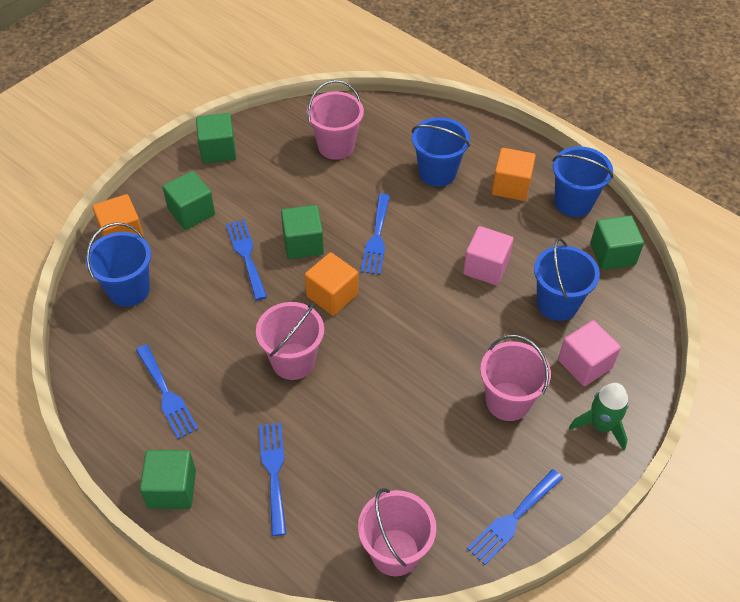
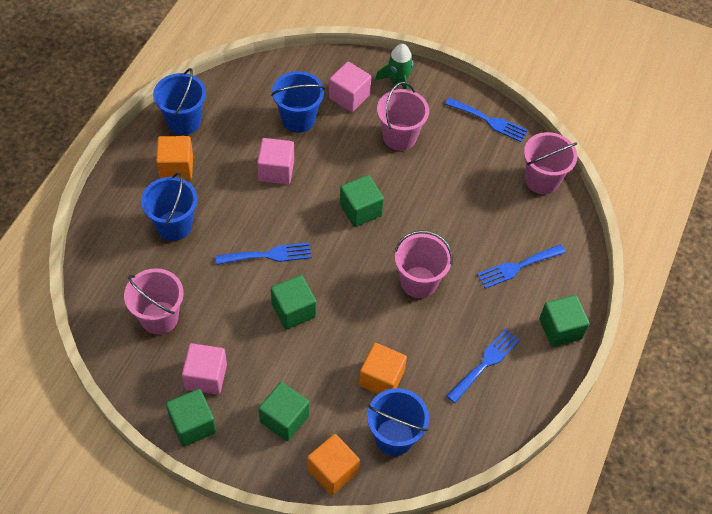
camera: 110 degrees left, 5 degrees up
blue fork [226,219,267,300] -> none
orange cube [305,252,358,316] -> orange cube moved to [359,343,407,394]
green cube [590,215,644,270] -> green cube moved to [340,175,384,227]
none -> pink cube [182,343,227,395]

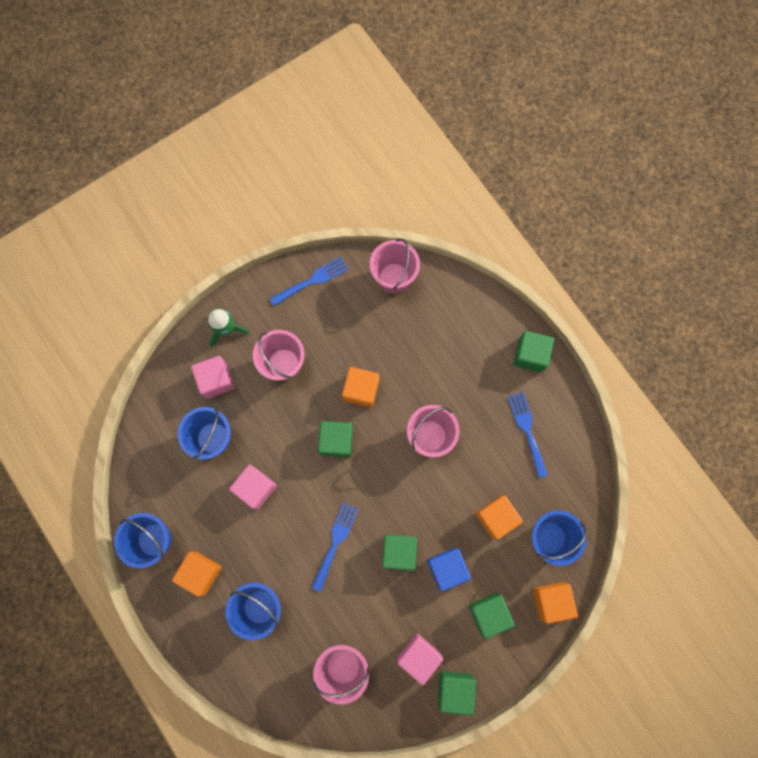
camera: 55 degrees left, 20 degrees up
blue fork [477,244,566,289] -> none
none -> orange cube [342,367,379,408]
none -> blue cube [427,548,471,591]

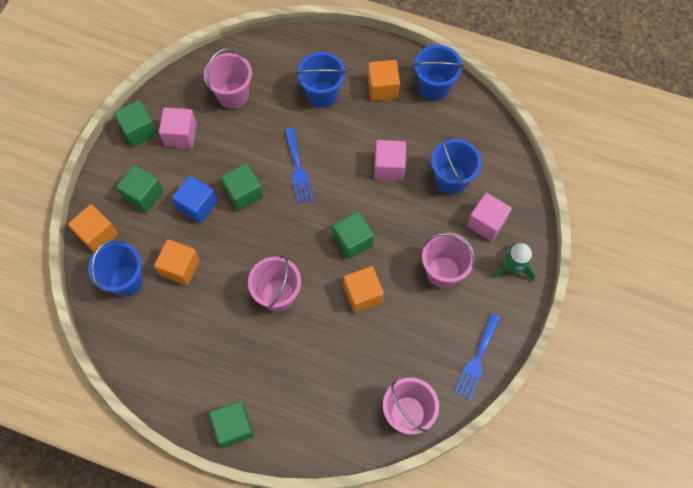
camera: 145 degrees right, 10 degrees down
blue fork [508,392,548,478] -> none

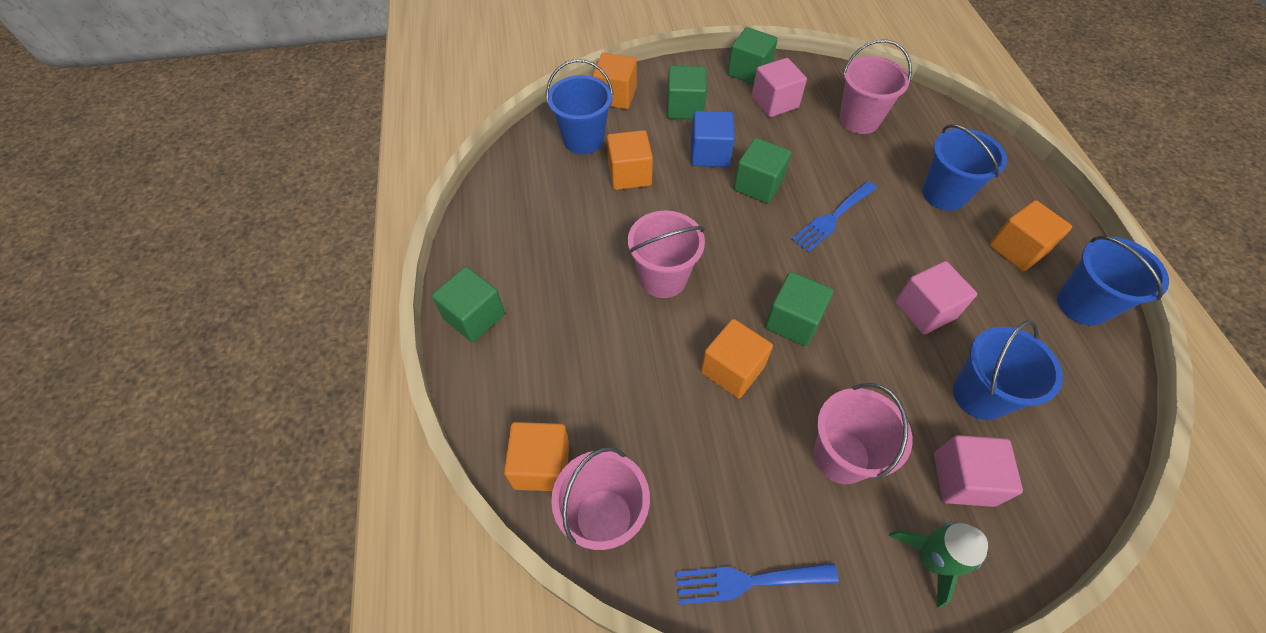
camera: 60 degrees right, 10 degrees down
none -> orange cube [504,422,569,491]

